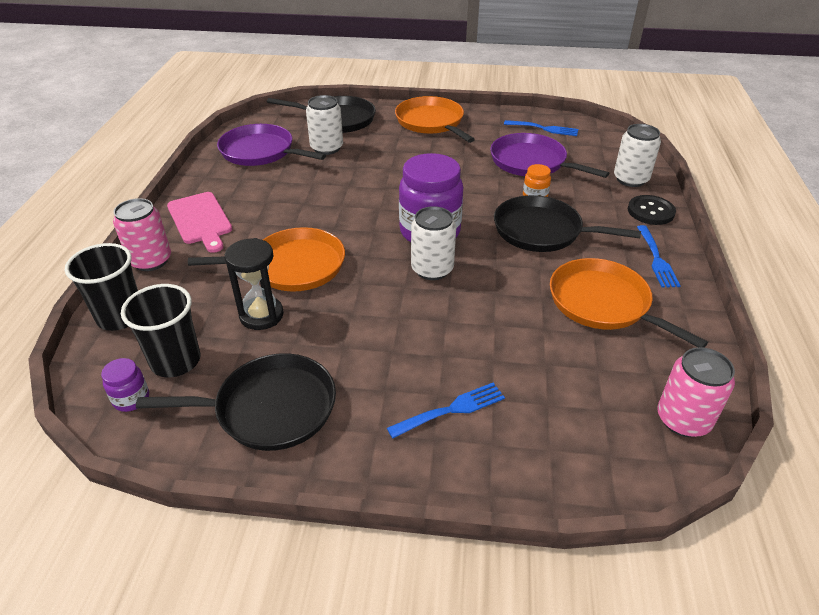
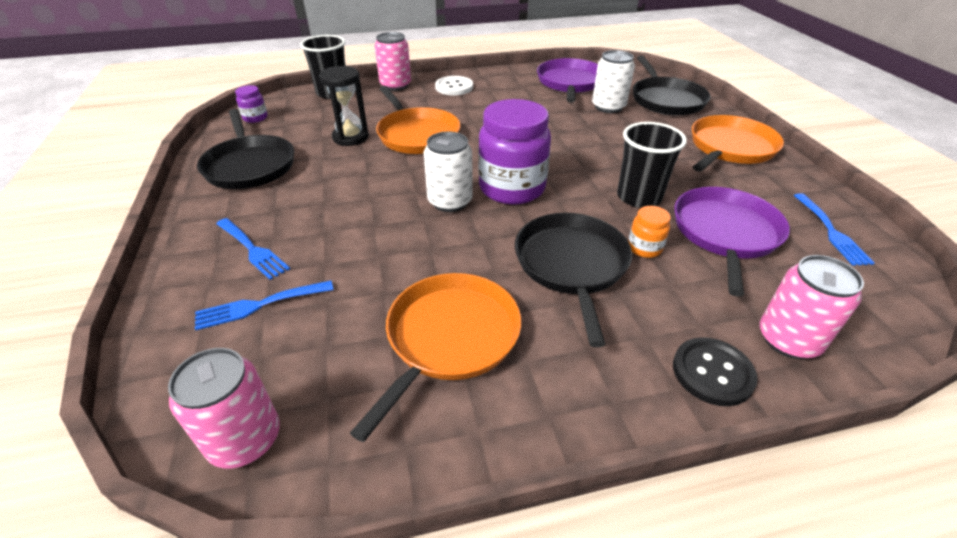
camera: 70 degrees right, 0 degrees up
black cup [121,284,200,377] -> black cup moved to [617,122,687,208]
pink cutting board [167,192,232,253] -> white button [435,76,473,95]
white can [614,124,661,187] -> pink can [760,255,864,359]
blue fork [637,225,681,288] -> blue fork moved to [195,281,334,330]

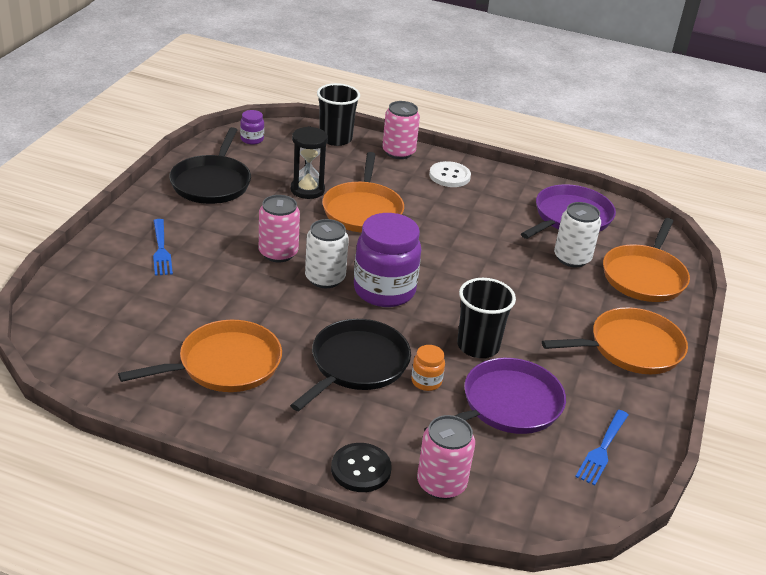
camera: 30 degrees right, 5 degrees down
pink can [168,348,280,468] -> pink can moved to [259,195,300,262]
blue fork [195,281,334,330] -> none
black pan [633,56,711,115] -> orange pan [603,218,690,302]

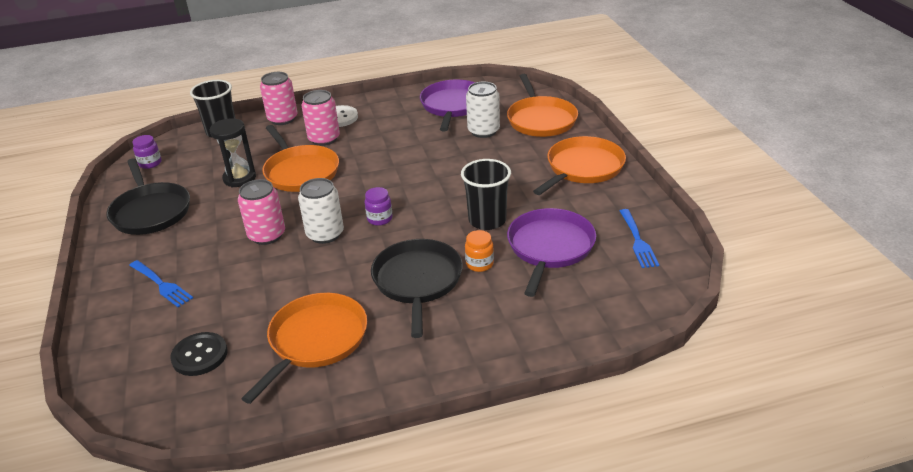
camera: 30 degrees left, 0 degrees up
black button [331,443,392,492] -> black button moved to [170,332,227,376]
purple jar [354,213,421,307] -> purple jar [365,187,393,226], size x0.45
pink can [417,415,475,499] -> pink can moved to [302,90,340,146]

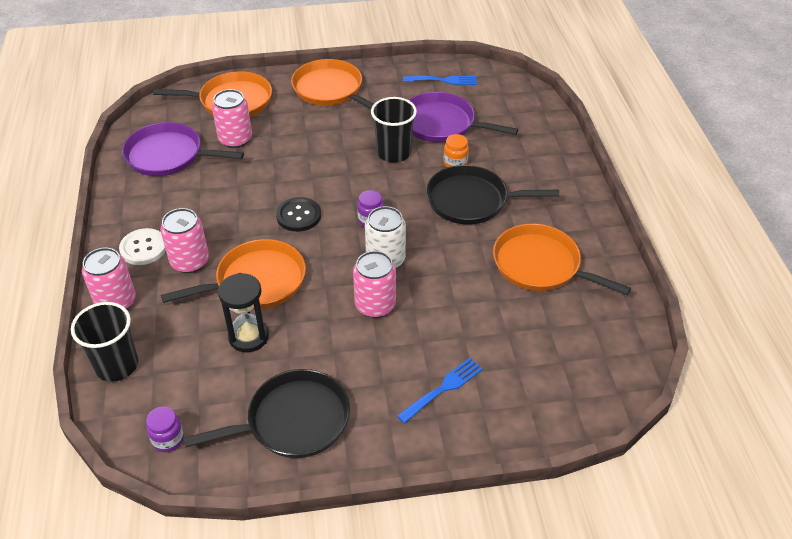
camera: 85 degrees left, 10 degrees up
black button [170,332,227,376] -> black button moved to [276,197,321,232]
white can [466,81,500,138] -> pink can [212,89,252,148]

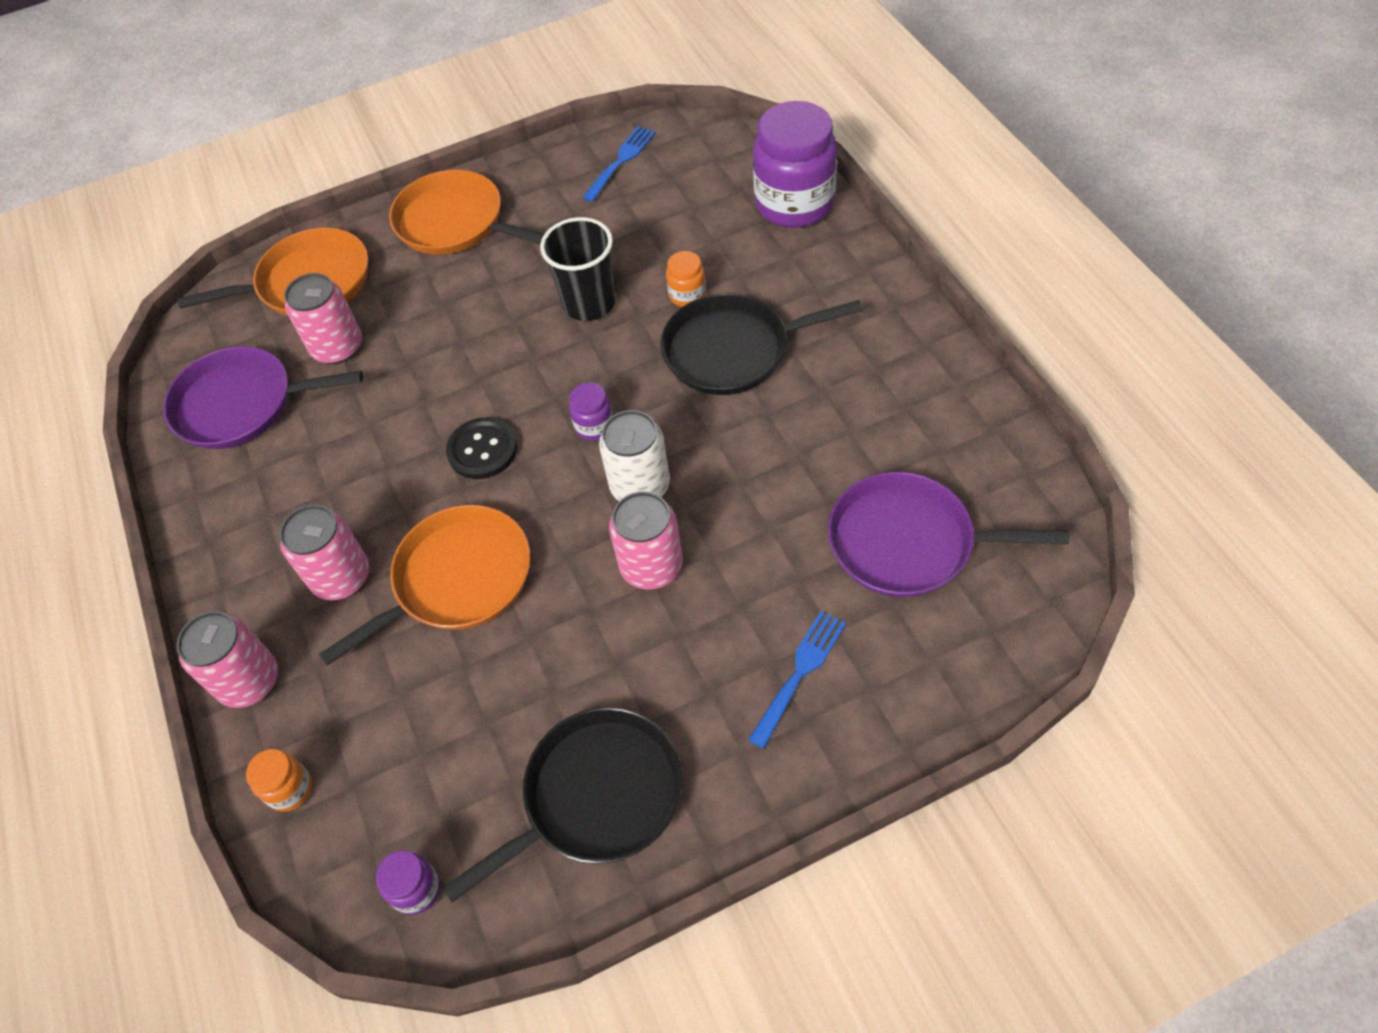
camera: 10 degrees left, 10 degrees up
black cup [71,302,138,382] -> orange jar [246,749,312,812]
white button [119,228,166,265] -> none
black hourglass [218,273,269,352] -> none
blue fork [403,76,477,85] -> blue fork turned 45 degrees counterclockwise [582,126,656,202]
purple pan [409,92,518,142] -> purple pan moved to [828,472,1069,597]
orange pan [493,224,631,295] -> none
none -> purple jar [753,101,837,228]

